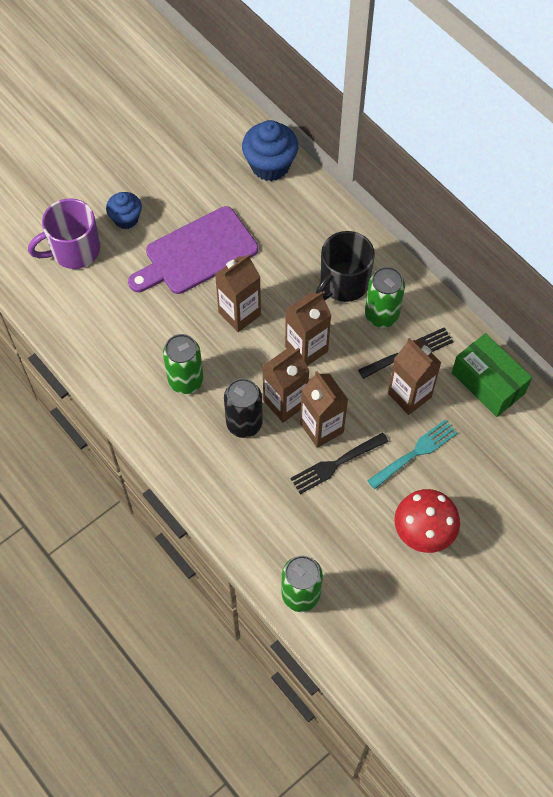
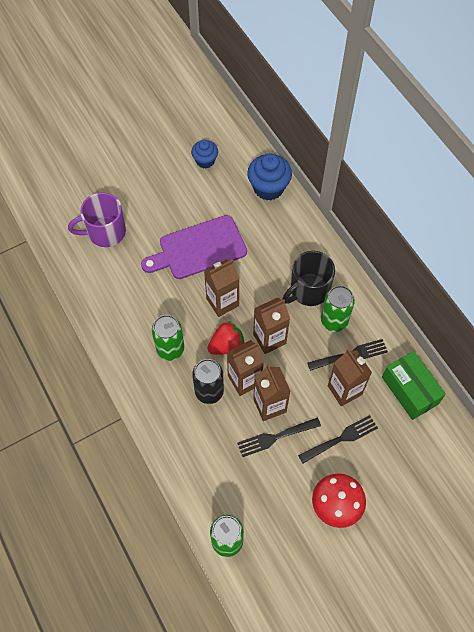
camera: 10 degrees right, 0 degrees up
blue cupcake [106,192,142,229] -> blue cupcake moved to [191,140,218,169]
turquoise fork [367,420,458,489] -> black fork [298,415,378,464]
none -> red strawberry [207,321,245,355]

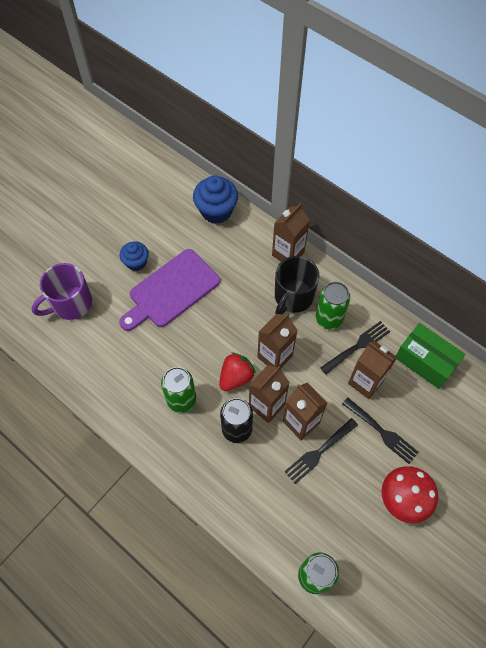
camera: 20 degrees left, 0 degrees up
blue cupcake [191,140,218,169] -> blue cupcake moved to [120,241,149,271]
brown carton [204,259,240,317] -> brown carton moved to [272,203,310,262]
black fork [298,415,378,464] -> black fork turned 90 degrees clockwise [342,397,419,464]

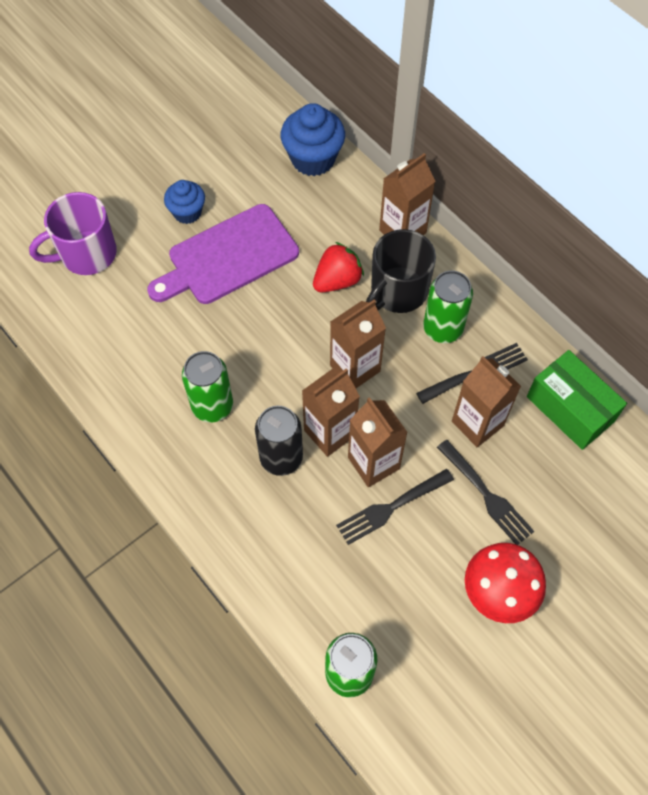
camera: 10 degrees right, 0 degrees up
red strawberry [219,352,256,391] -> red strawberry moved to [313,242,364,293]

